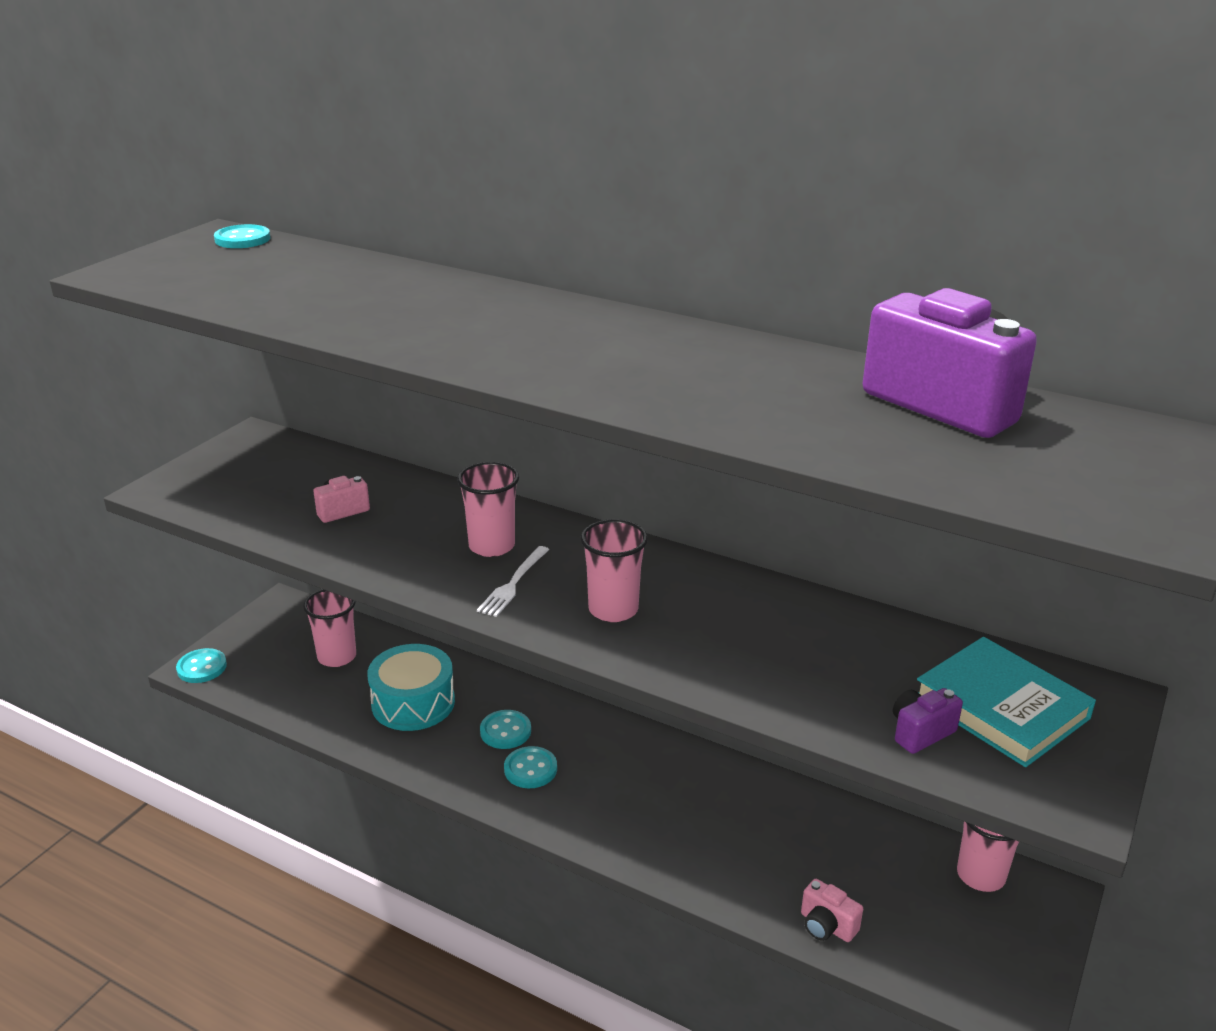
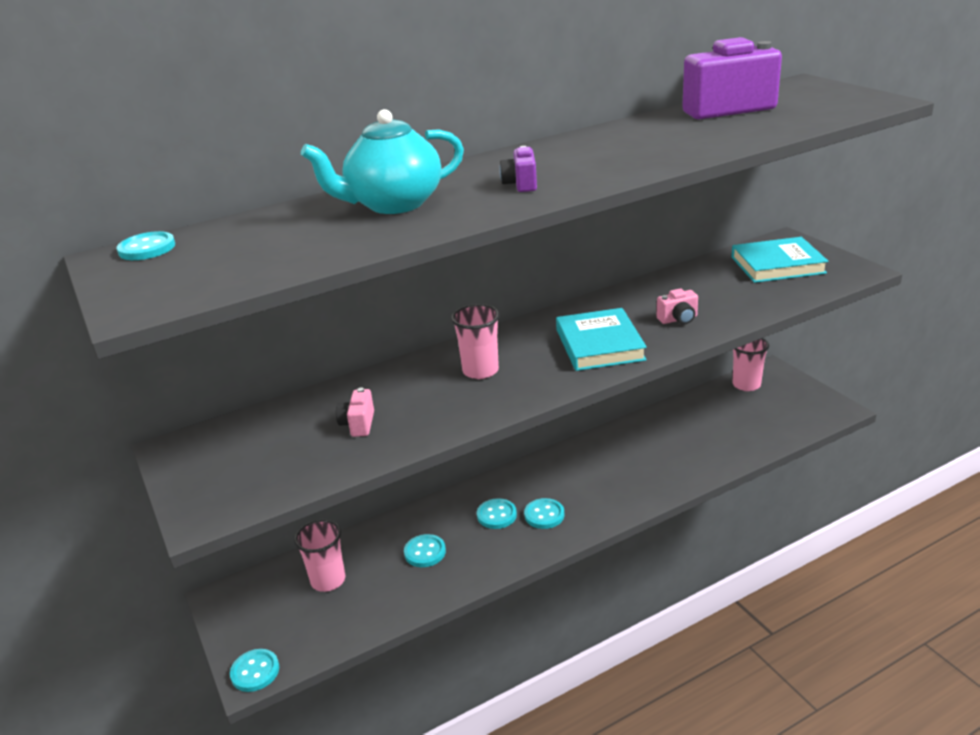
camera: 55 degrees left, 0 degrees up
turquoise drum [367,644,455,731] -> turquoise button [404,534,446,567]
white fork [477,546,549,617] -> none
pink cup [581,519,648,622] -> turquoise book [556,308,647,371]
pink camera [801,879,863,942] -> pink camera moved to [657,288,698,324]
purple camera [893,688,963,754] -> purple camera moved to [499,146,537,192]
none -> turquoise teapot [301,109,464,214]

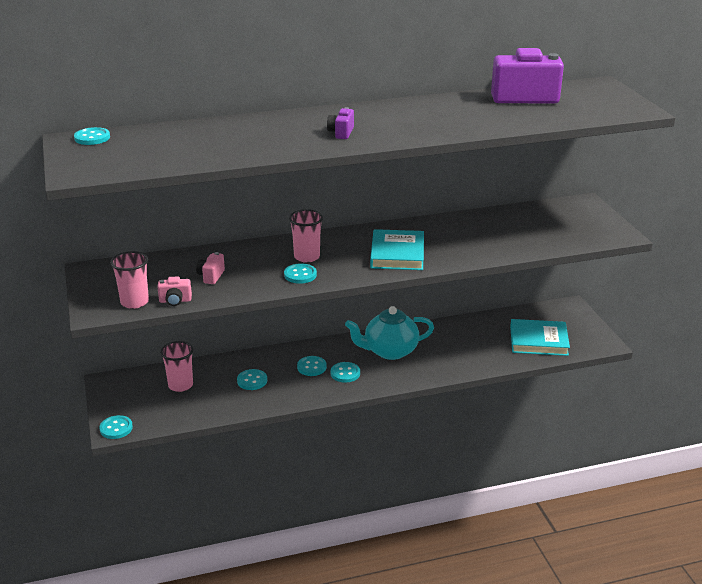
camera: 10 degrees right, 0 degrees up
turquoise teapot [301,109,464,214] -> turquoise teapot moved to [345,306,434,360]
pink camera [657,288,698,324] -> pink camera moved to [157,276,192,306]
turquoise book [732,237,829,283] -> turquoise book moved to [510,319,570,356]
pink cup [733,338,769,391] -> pink cup moved to [110,251,149,309]
none -> turquoise button [284,263,317,284]

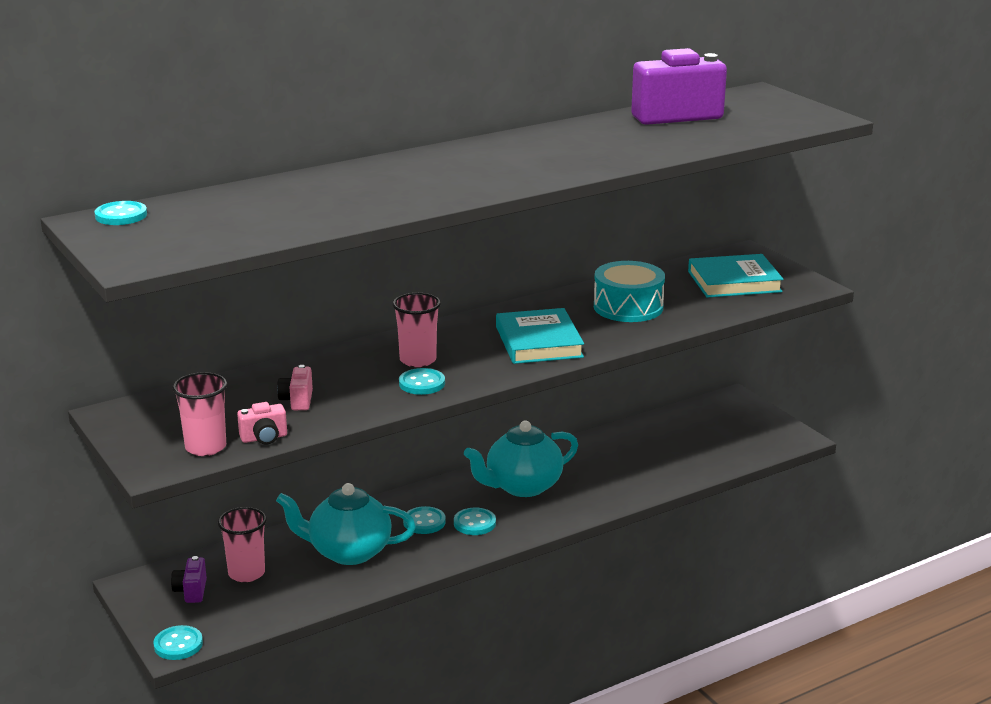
camera: 15 degrees left, 5 degrees down
turquoise button [237,369,267,390] -> turquoise teapot [276,483,416,565]
purple camera [327,107,354,139] -> purple camera moved to [171,556,207,603]
turquoise book [510,319,570,356] -> turquoise book moved to [688,254,784,297]
none -> turquoise drum [594,261,665,322]

